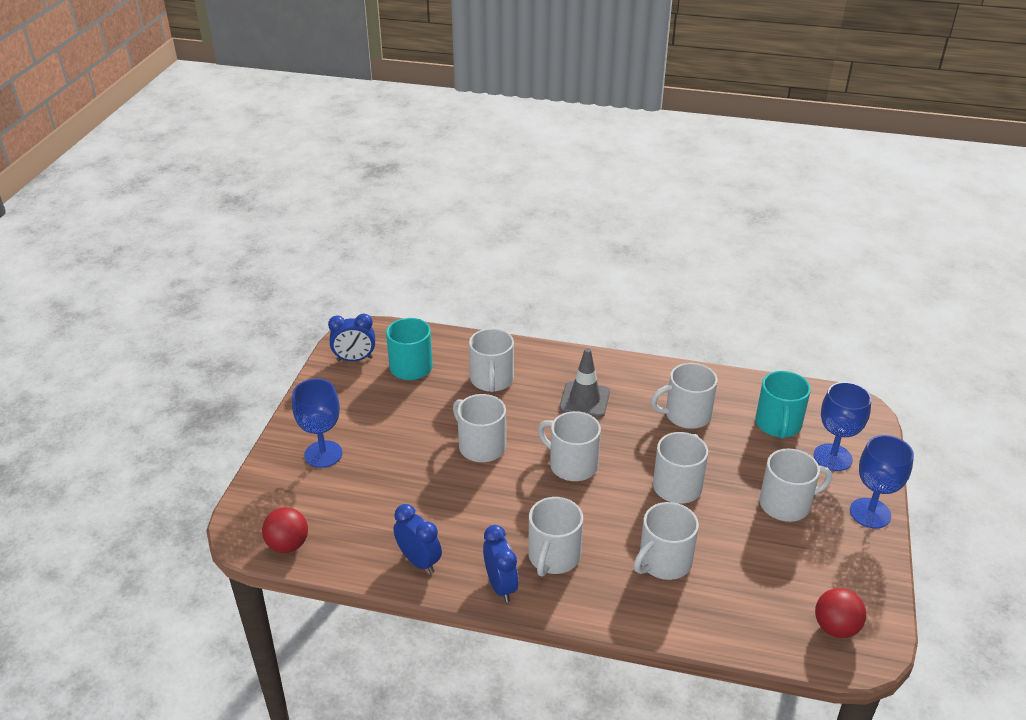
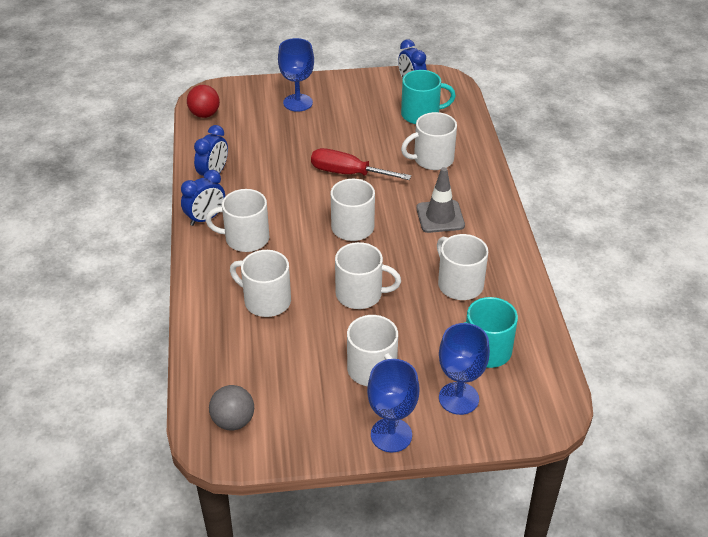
camera: 70 degrees right, 5 degrees up
white mug [453,394,506,462] -> red screwdriver [311,148,411,180]
red ball [815,588,866,638] -> grey ball [209,385,254,430]

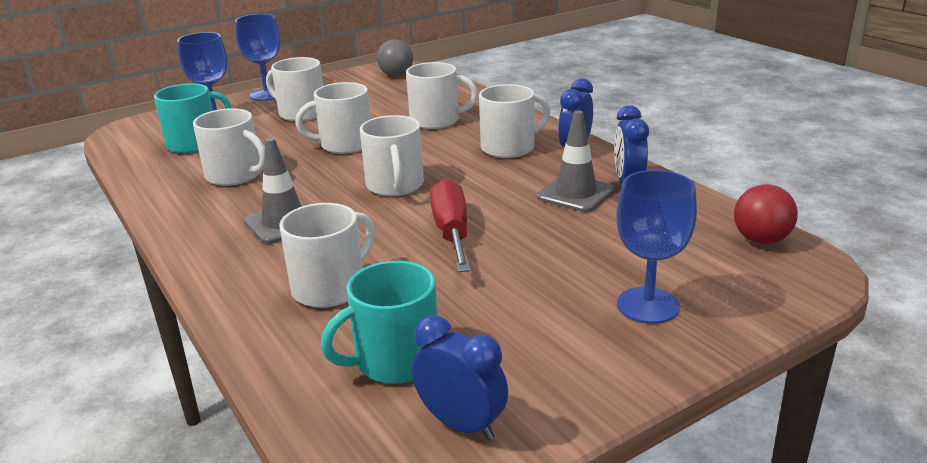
camera: 155 degrees right, 15 degrees down
red screwdriver [311,148,411,180] -> red screwdriver turned 90 degrees counterclockwise [430,179,471,272]
none -> grey traffic cone [537,110,615,212]

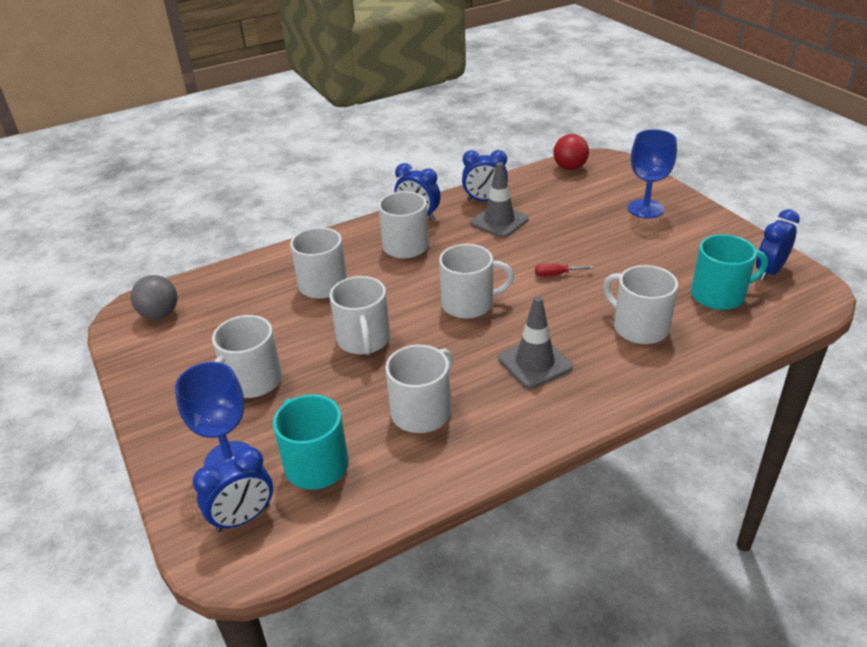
camera: 85 degrees left, 10 degrees up
blue goblet [235,14,280,101] -> none
turquoise mug [321,261,438,383] -> turquoise mug turned 75 degrees counterclockwise [691,234,768,310]
red screwdriver [430,179,471,272] -> red screwdriver [535,264,594,277], size x0.47
none -> blue clock [193,447,273,532]

